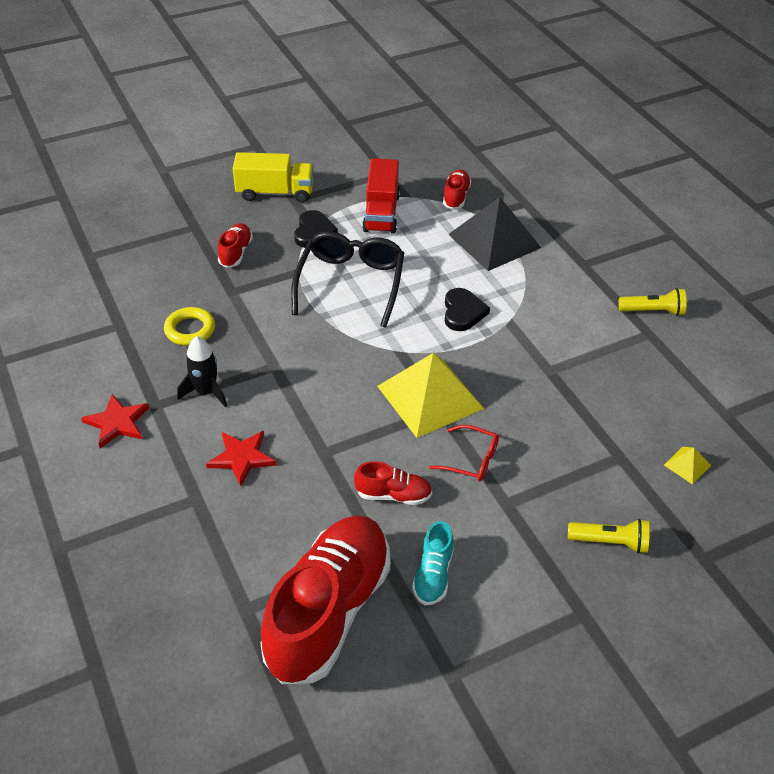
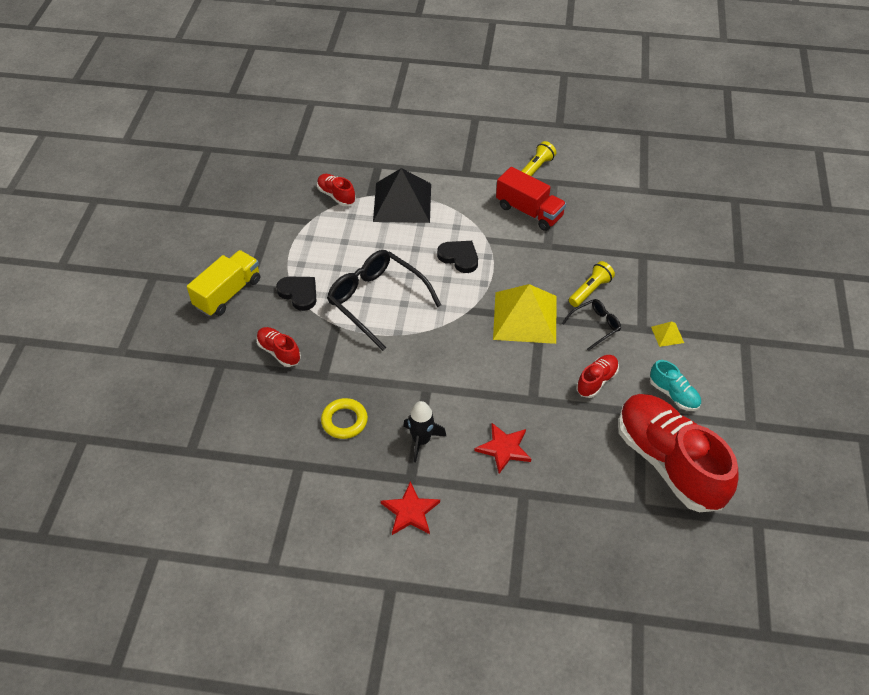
camera: 55 degrees left, 5 degrees up
red truck [362,158,400,234] -> red truck moved to [496,167,566,231]
red glasses [429,425,499,482] -> black glasses [562,299,621,351]
yellow flashlight [568,519,650,553] -> yellow flashlight moved to [569,261,615,307]
yellow pyramid [664,447,712,485] -> yellow pyramid moved to [651,321,684,347]

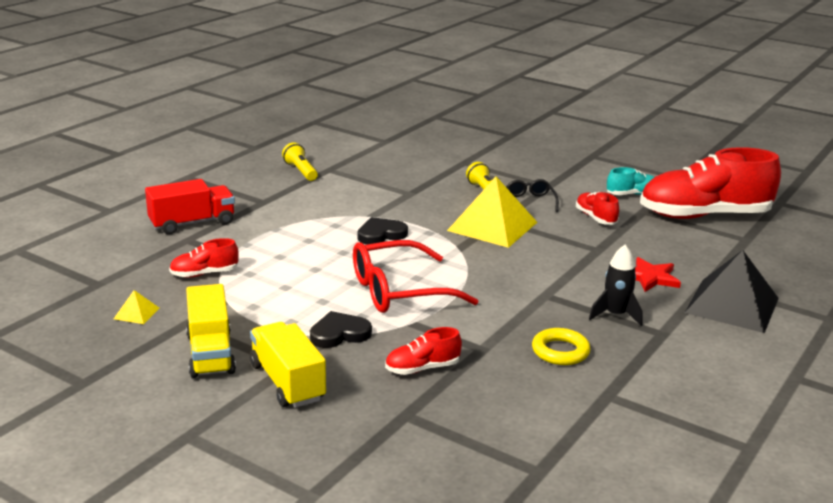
camera: 65 degrees left, 25 degrees down
black glasses [327,250,441,351] -> red glasses [353,240,478,313]
black pyramid [373,168,431,223] -> black pyramid moved to [685,250,779,333]
red star [381,481,440,535] -> none
red truck [496,167,566,231] -> red truck moved to [145,179,235,234]
yellow pyramid [651,321,684,347] -> yellow pyramid moved to [113,290,159,324]
none -> yellow truck [186,284,236,378]

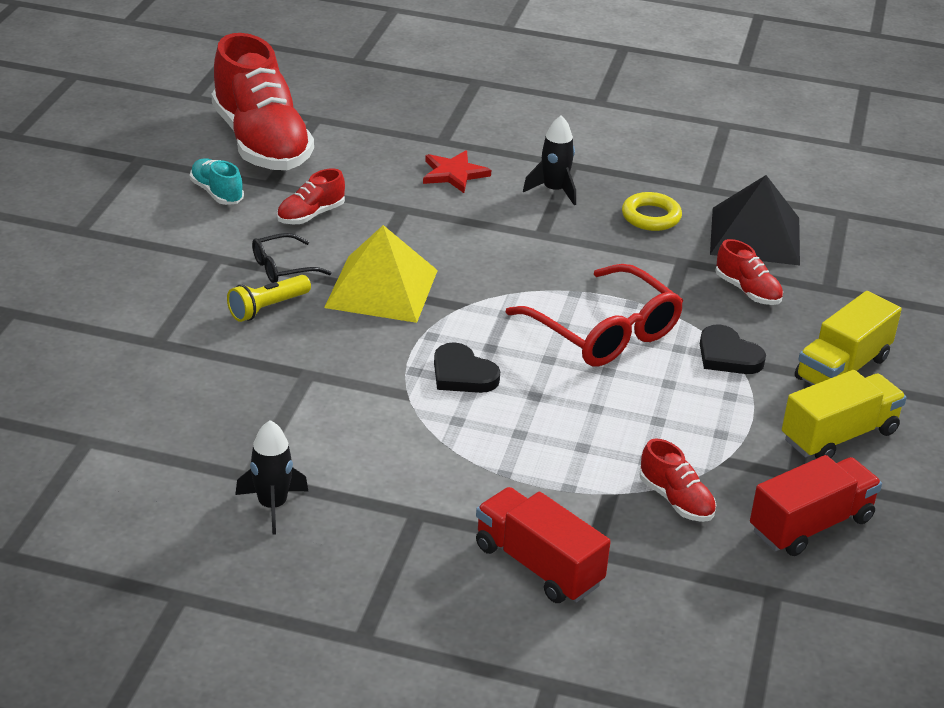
camera: 110 degrees left, 10 degrees up
yellow pyramid [113,290,159,324] -> red truck [750,455,882,556]
yellow flashlight [282,142,318,181] -> black rocket [235,420,308,535]
black pyramid [685,250,779,333] -> black pyramid moved to [710,175,800,266]

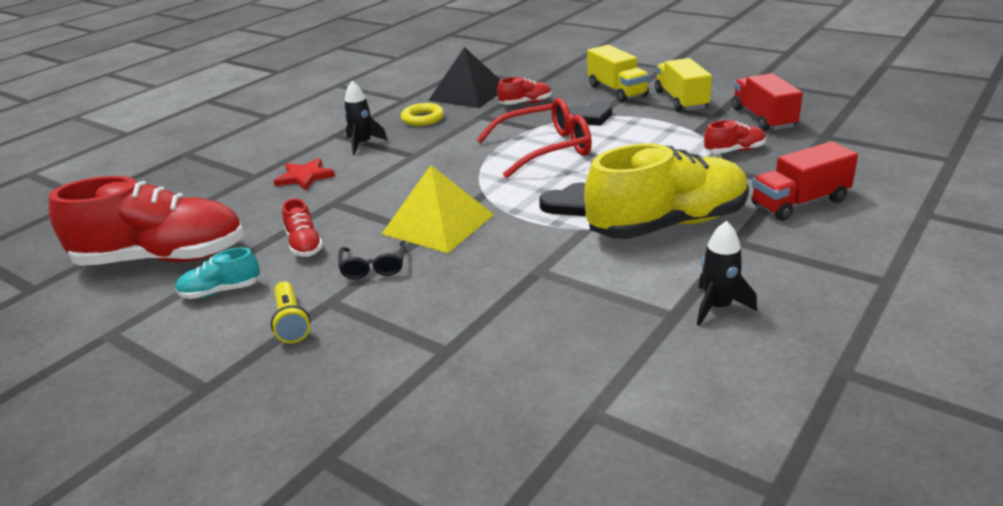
camera: 65 degrees left, 5 degrees down
yellow flashlight [227,275,311,322] -> yellow flashlight moved to [271,282,311,343]
none -> yellow shoe [584,144,749,239]

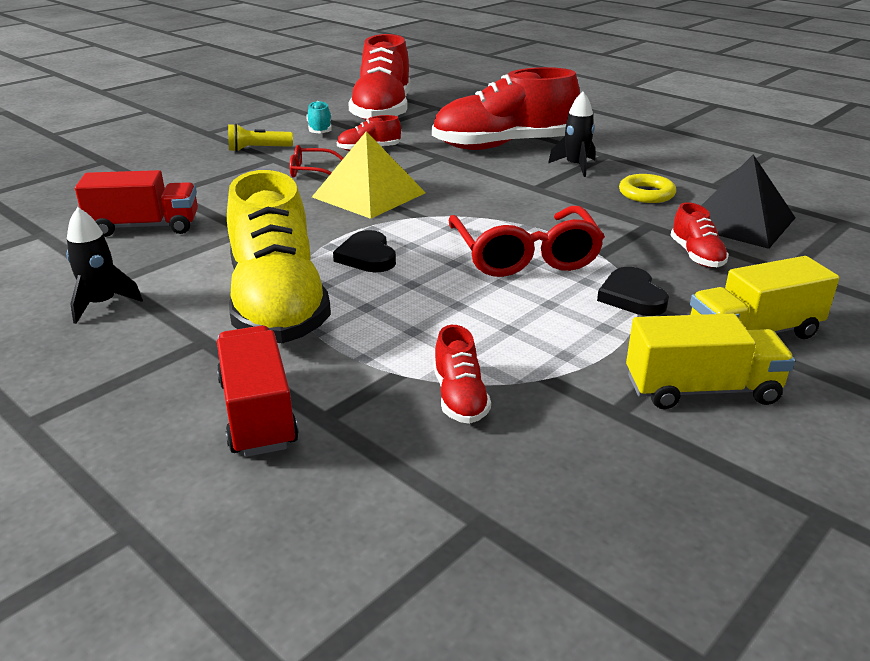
camera: 95 degrees right, 0 degrees up
red star [274,158,335,191] -> red shoe [432,67,580,150]
black glasses [338,241,405,279] -> red glasses [290,145,343,178]
red truck [732,73,803,131] -> red truck moved to [75,170,198,237]

